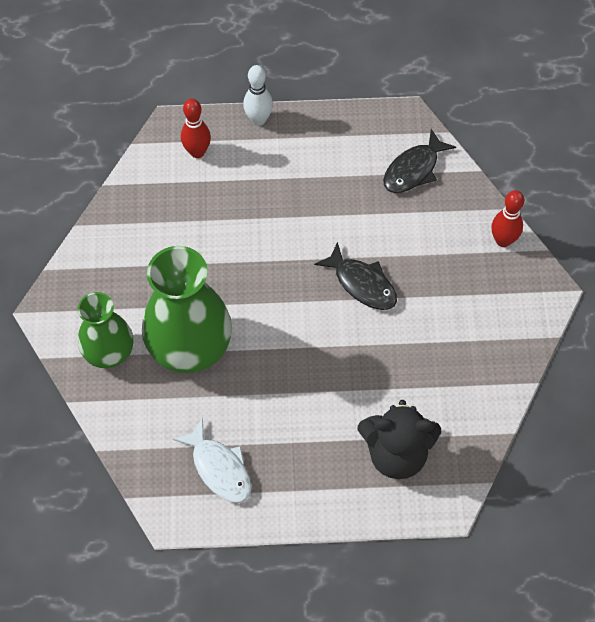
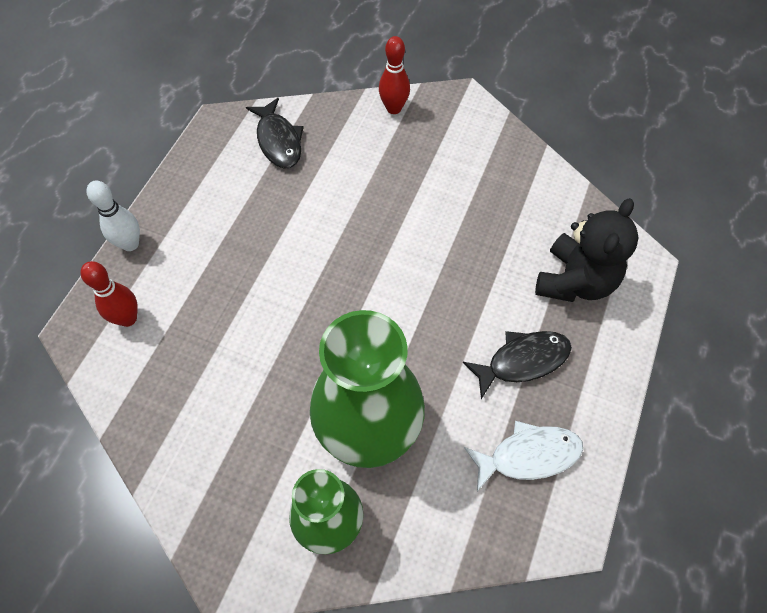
camera: 65 degrees left, 0 degrees up
black fish [314,242,397,310] -> black fish moved to [463,331,572,399]

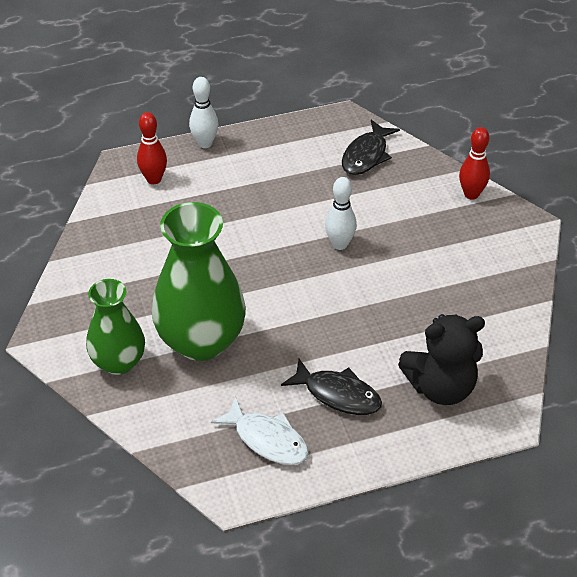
camera: 50 degrees right, 15 degrees down
none -> white bowling pin [325,177,357,250]

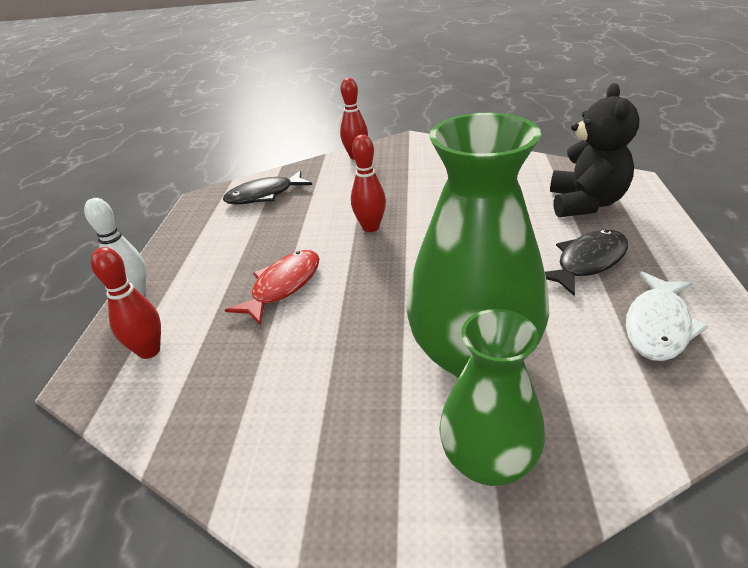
camera: 65 degrees left, 10 degrees down
white fish [211,396,309,465] -> white fish turned 150 degrees clockwise [626,271,708,361]
white bowling pin [325,177,357,250] -> red bowling pin [351,135,386,232]
black fish [342,120,400,175] -> black fish turned 105 degrees clockwise [223,171,312,204]
none -> red fish [225,250,319,325]

